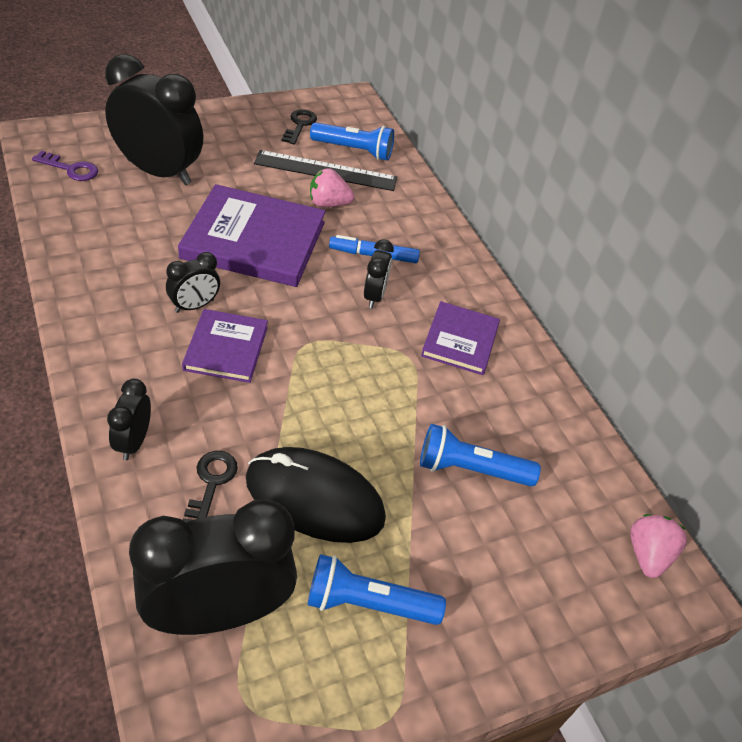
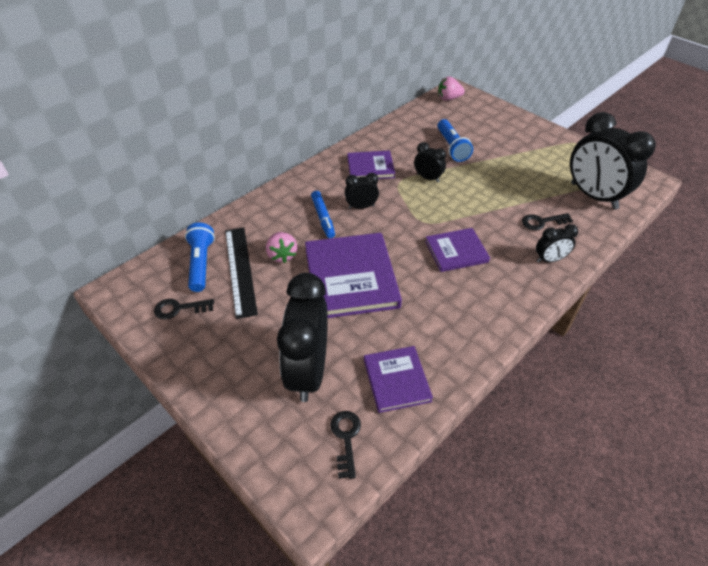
camera: 105 degrees left, 0 degrees up
purple key [32,151,98,181] -> black key [330,411,361,479]
black clock [166,252,220,313] -> black clock moved to [414,142,446,183]
black mouse [246,447,386,543] -> none
blue flashlight [307,554,446,625] -> none
none -> purple book [364,346,433,413]

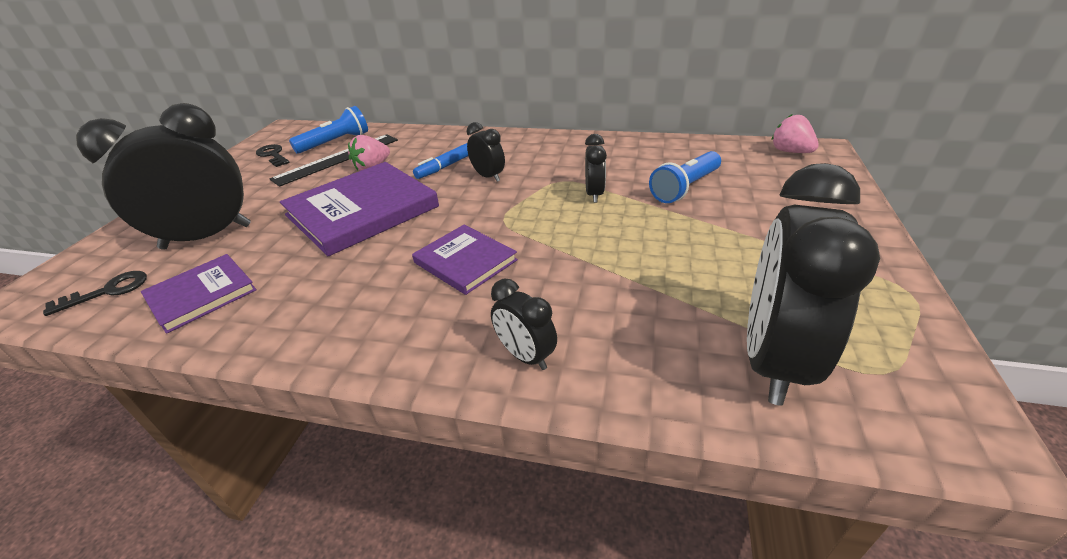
camera: 60 degrees right, 10 degrees down
purple book [347,150,395,179] -> none
black key [522,213,573,230] -> none

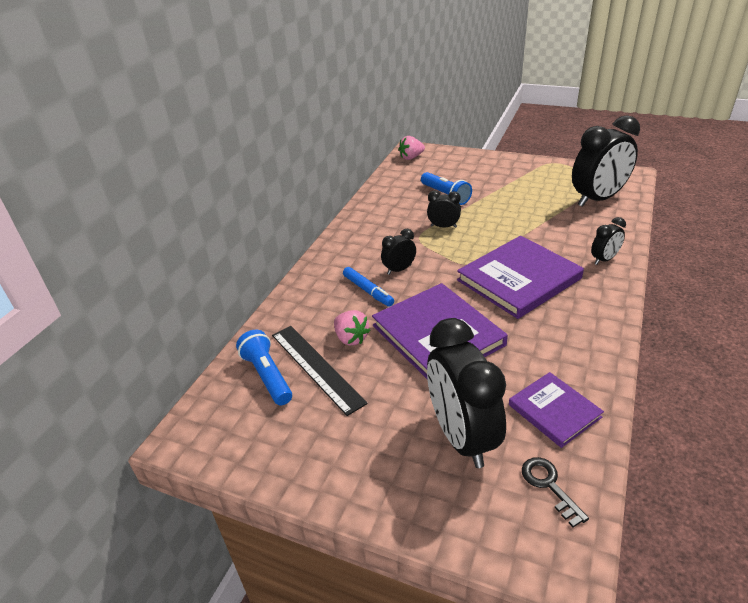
camera: 80 degrees left, 0 degrees up
black key [256,144,290,167] -> none
purple book [412,225,518,295] -> purple book [457,236,584,319], size x1.75
black clock [747,163,880,406] -> black clock turned 60 degrees counterclockwise [572,115,640,207]

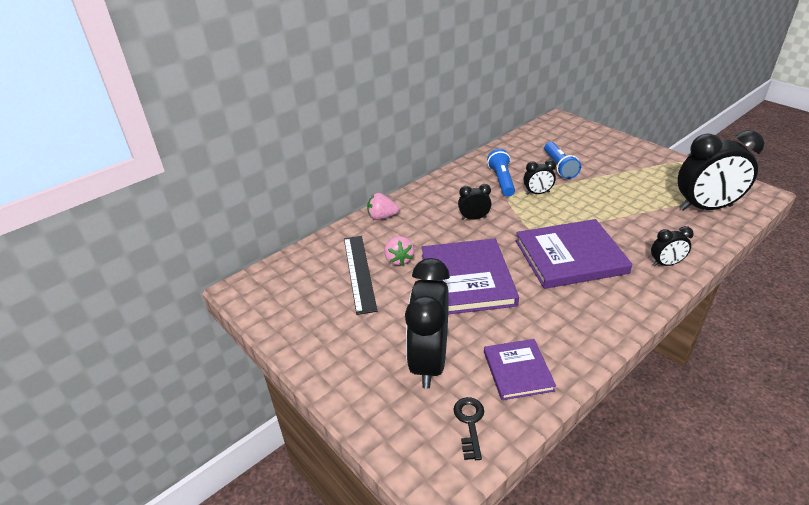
camera: 25 degrees right, 0 degrees up
blue flashlight [236,329,292,405] -> blue flashlight moved to [487,149,515,197]
blue marker [343,267,394,307] -> none
pink strawberry [398,136,425,160] -> pink strawberry moved to [367,193,399,220]
black clock [427,191,461,228] -> black clock turned 135 degrees clockwise [524,160,556,195]

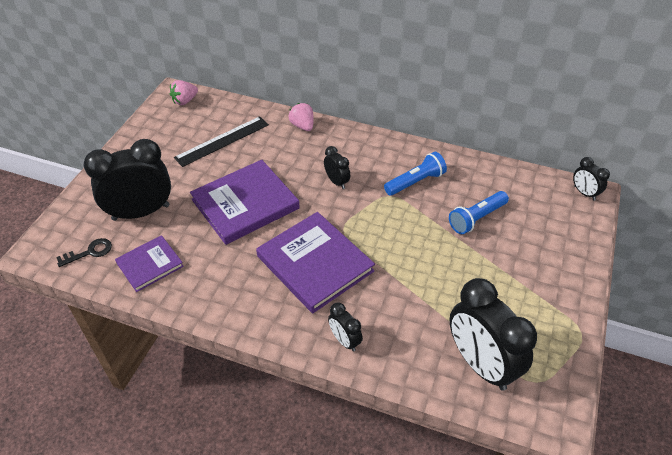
camera: 60 degrees right, 10 degrees up
pink strawberry [384,236,414,266] -> pink strawberry moved to [170,80,198,105]
black clock [524,160,556,195] -> black clock moved to [573,157,610,201]

